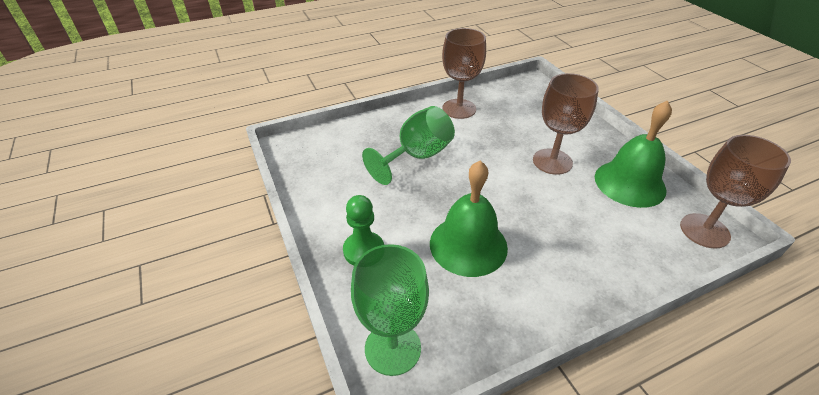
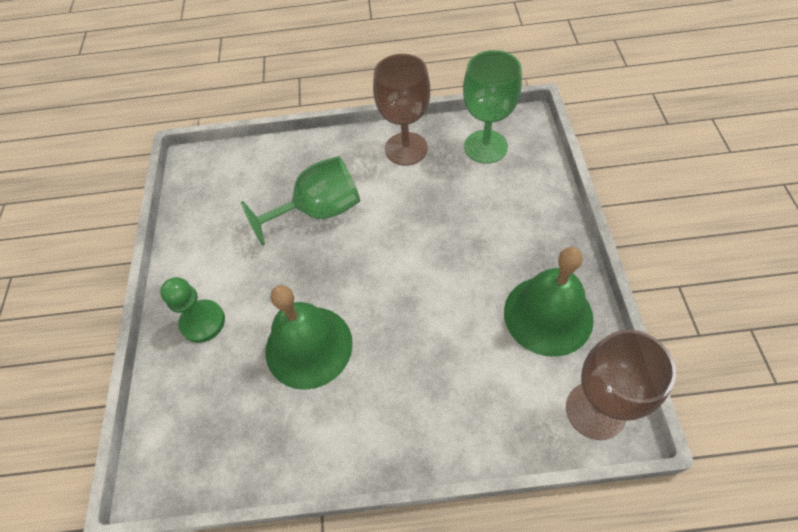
camera: 25 degrees right, 15 degrees up
green goblet [351,244,429,376] -> green goblet moved to [463,50,522,164]
brown goblet [533,73,599,175] -> none

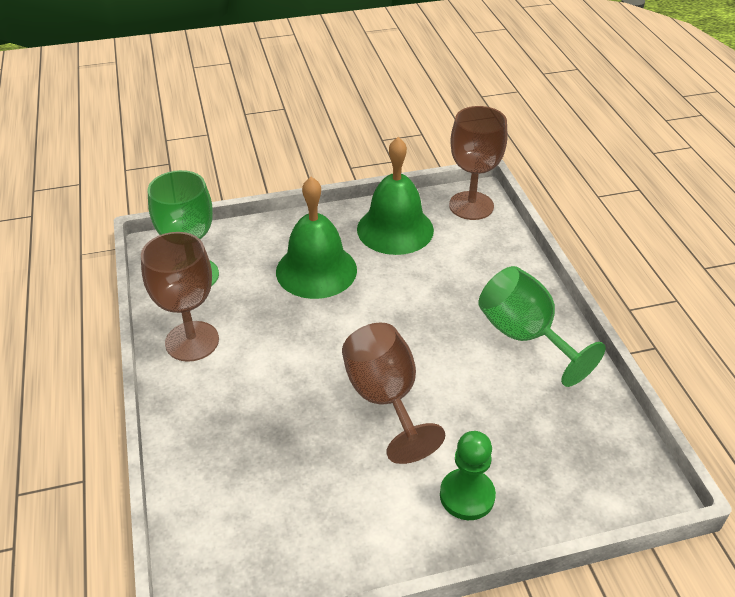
camera: 105 degrees left, 15 degrees down
green goblet [241,156,360,245] -> green goblet moved to [478,266,606,387]
green bell [266,285,353,390] -> green bell moved to [276,177,357,299]
none -> brown goblet [342,323,445,464]

